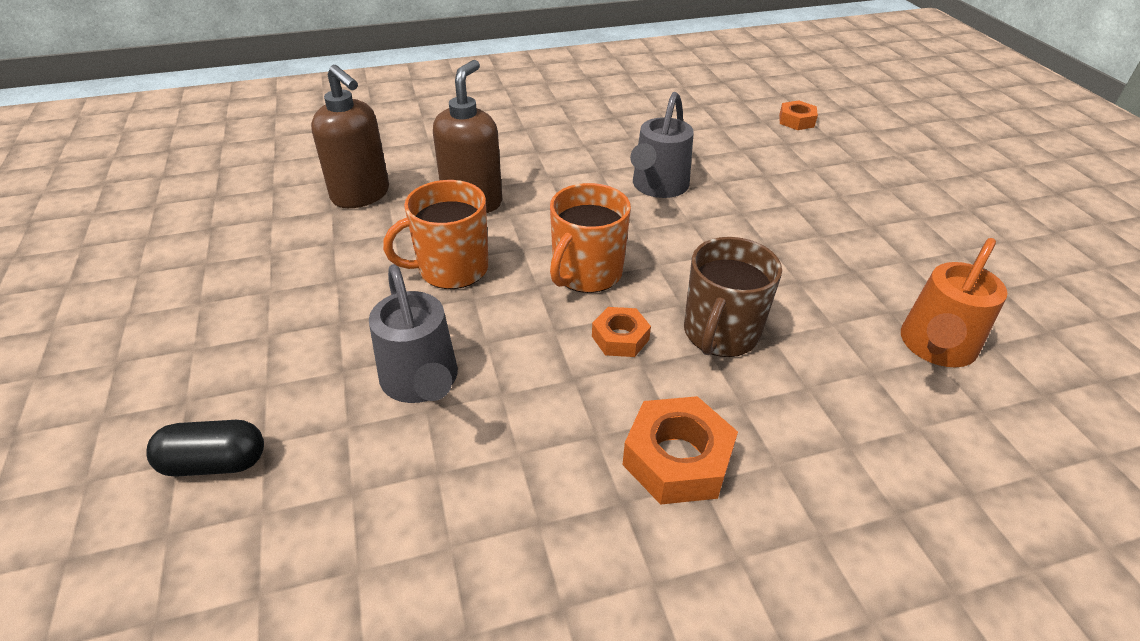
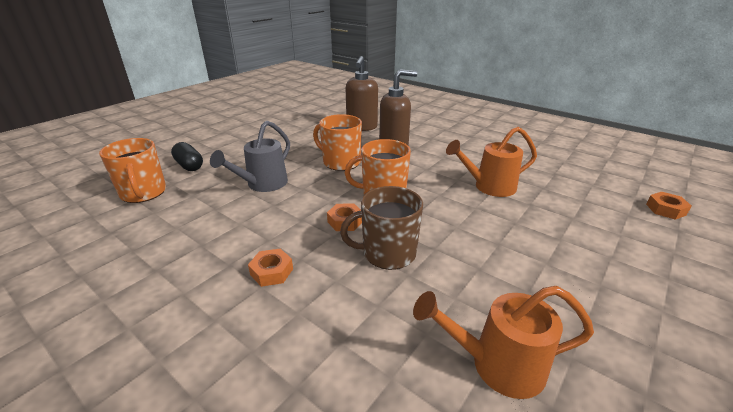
camera: 55 degrees right, 10 degrees down
orange nut [622,396,738,505] -> orange nut [248,249,293,287], size x0.61
grey watering can [630,92,694,198] -> orange watering can [446,127,537,197]
none -> orange mug [99,138,166,203]

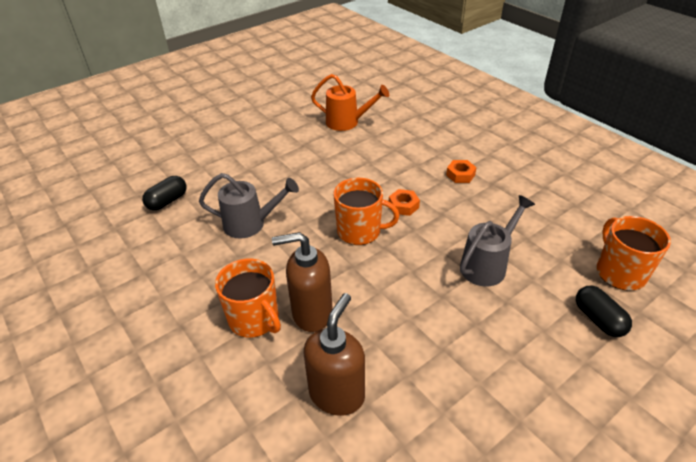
camera: 165 degrees left, 10 degrees up
orange mug [313,114,362,171] -> orange mug moved to [215,259,281,338]
brown mug [340,186,423,270] -> none
orange watering can [446,127,537,197] -> grey watering can [199,173,299,239]
orange nut [646,192,692,220] -> none
none -> black capsule [142,176,187,211]

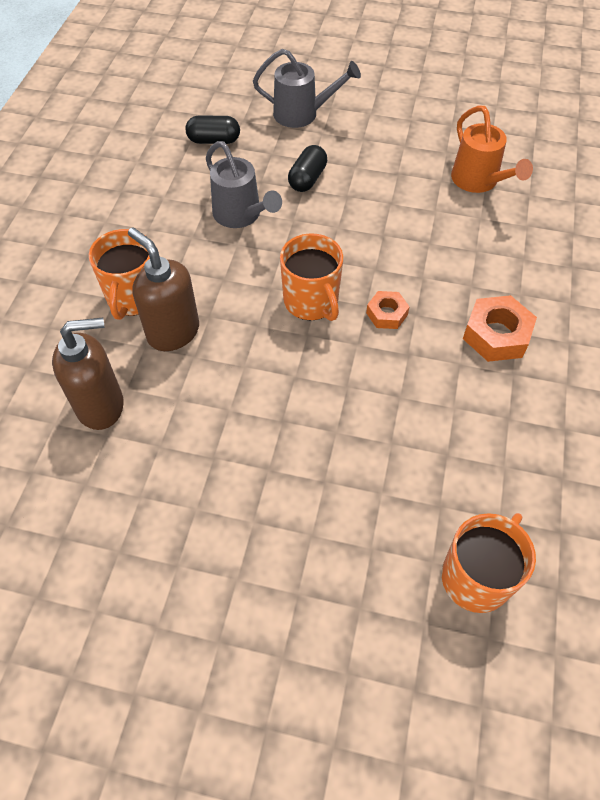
camera: 50 degrees right, 15 degrees up
orange nut [446,160,477,183] -> orange nut [463,295,537,362], size x1.65
grey watering can [460,195,535,286] -> grey watering can moved to [253,49,361,128]
black capsule [576,286,632,337] -> black capsule moved to [288,145,327,192]

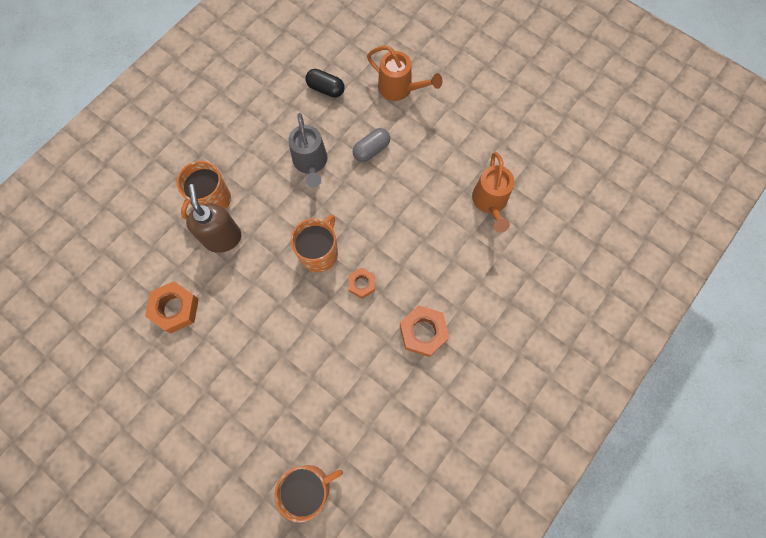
camera: 25 degrees right, 15 degrees up
brown soap dispenser [52,318,124,430] -> none
grey watering can [253,49,361,128] -> orange watering can [367,46,442,101]
orange mug [280,233,343,321] -> orange mug turned 150 degrees counterclockwise [291,215,338,272]
black capsule [288,145,327,192] -> grey capsule [353,128,390,162]
none -> orange nut [145,281,199,333]

